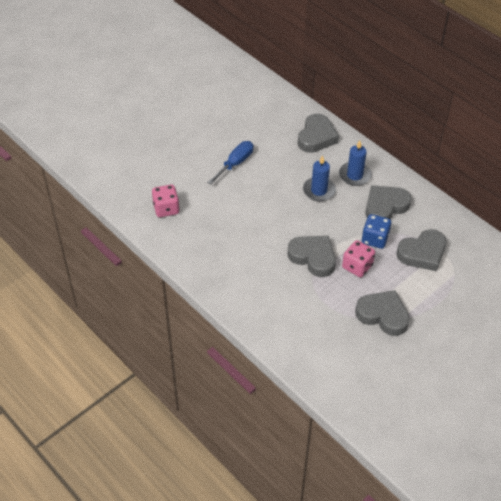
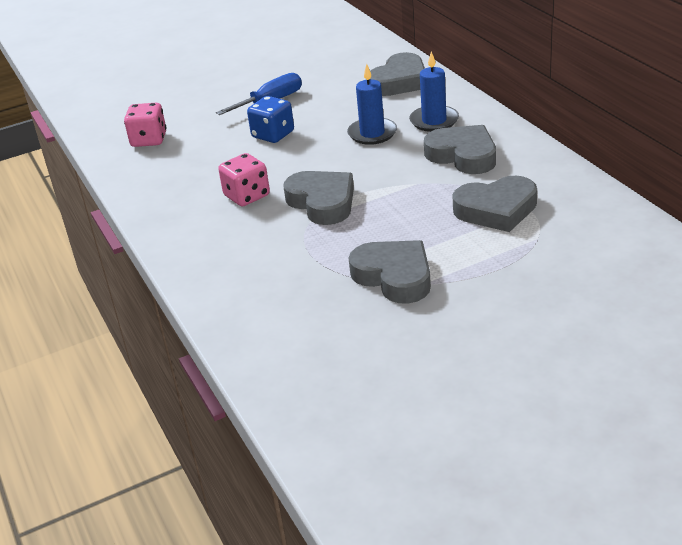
camera: 20 degrees right, 15 degrees down
pink dice [342,240,375,277] -> pink dice moved to [218,153,270,206]
blue dice [362,214,391,249] -> blue dice moved to [247,96,294,143]
grey heart [365,185,411,220] -> grey heart turned 60 degrees clockwise [424,125,496,174]

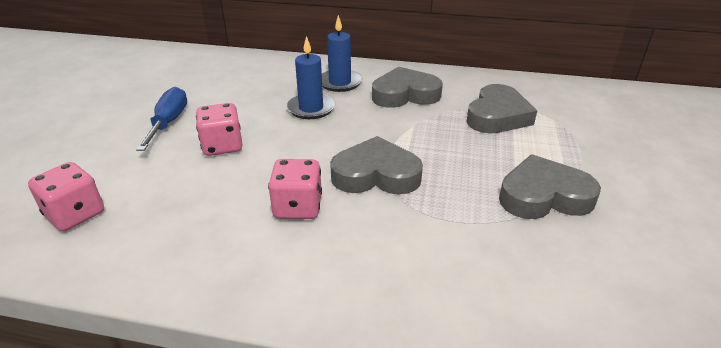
camera: 55 degrees left, 0 degrees up
blue dice [247,96,294,143] -> pink dice [196,103,243,156]
grey heart [370,52,425,96] -> none

